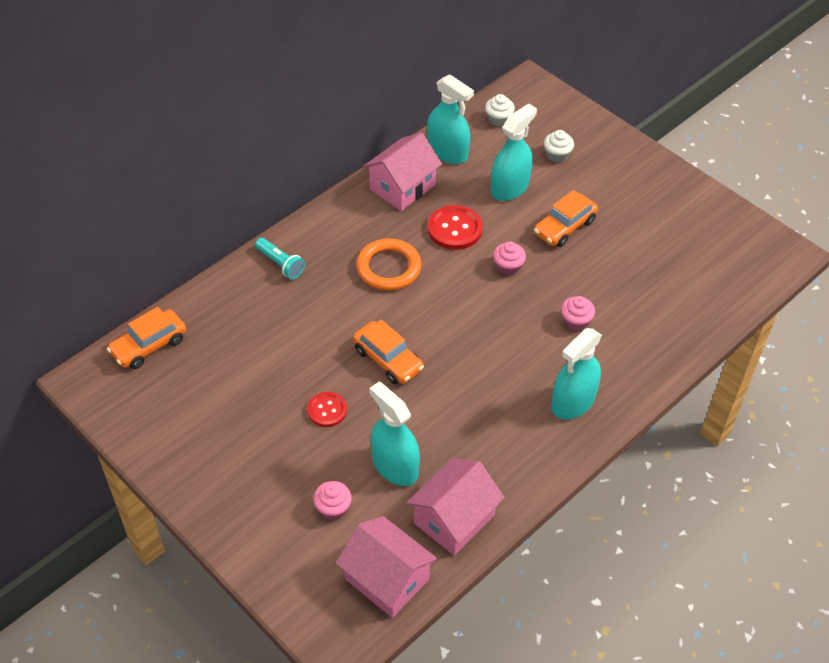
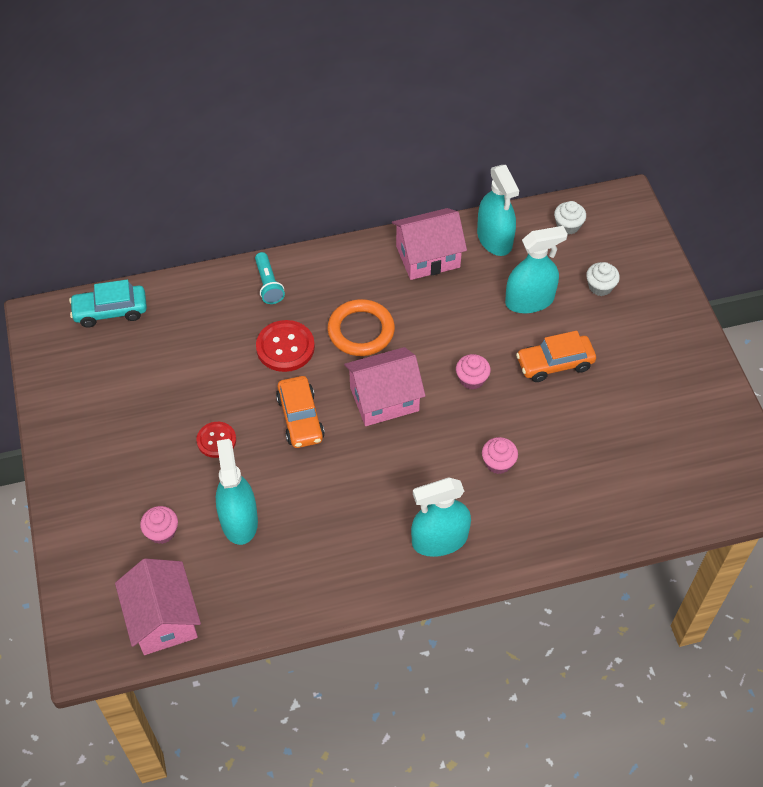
camera: 30 degrees right, 5 degrees up
orange car [107,307,186,369] -> turquoise car [69,280,147,327]
pink house [407,458,505,556] -> pink house moved to [344,347,426,426]
red button [428,205,483,250] -> red button moved to [256,320,315,372]

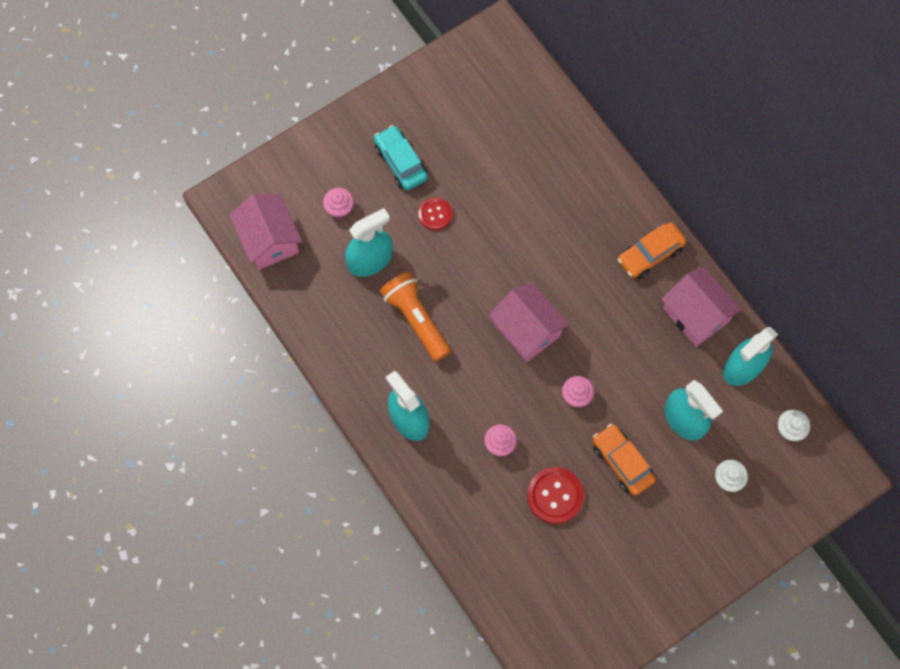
camera: 70 degrees right, 15 degrees up
turquoise car [69,280,147,327] -> turquoise car moved to [374,125,428,190]
pink house [115,558,201,655] -> pink house turned 75 degrees counterclockwise [229,194,302,270]
turquoise flashlight [255,252,285,304] -> none
red button [256,320,315,372] -> red button moved to [527,467,584,524]
orange car [276,376,325,448] -> orange car moved to [618,222,686,279]
orange ring [327,299,395,356] -> none
none -> orange flashlight [380,272,451,361]

